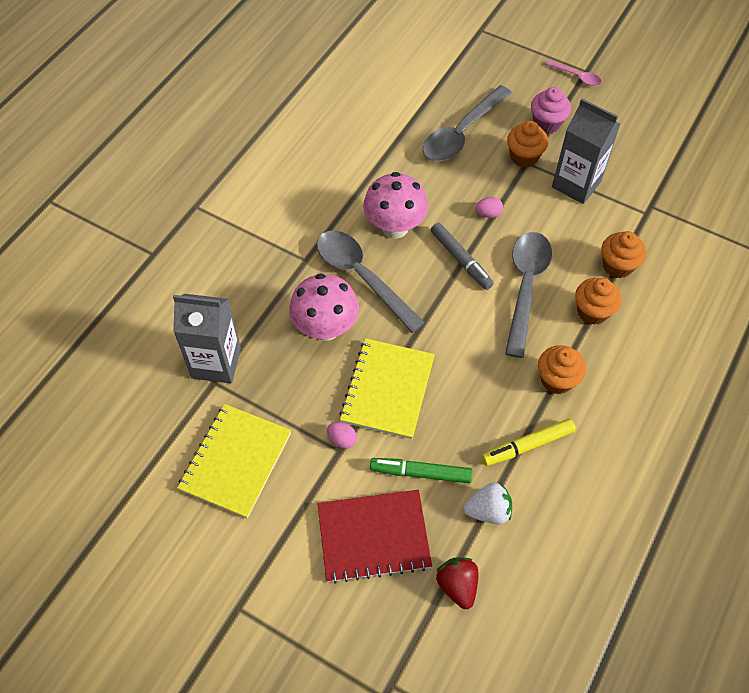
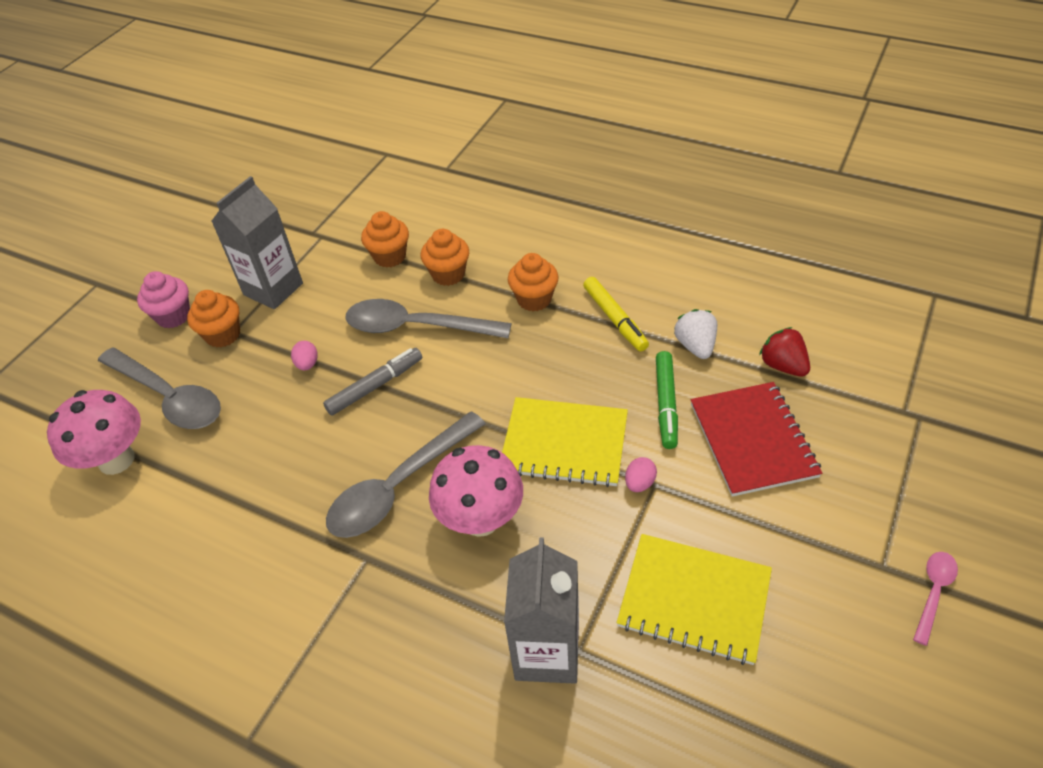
camera: 90 degrees left, 10 degrees down
pink mushroom [363,172,428,239] -> pink mushroom moved to [47,390,141,475]
red strawberry [436,558,479,609] -> red strawberry turned 75 degrees clockwise [759,327,810,377]
pink spoon [545,60,602,86] -> pink spoon moved to [913,552,958,646]

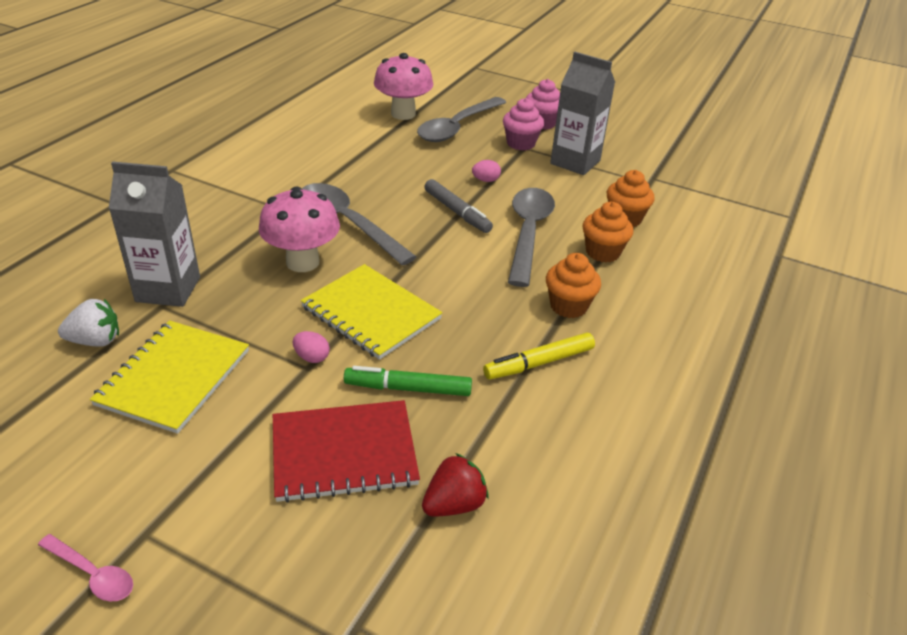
camera: 85 degrees right, 10 degrees down
orange cupcake [187,290,240,348] -> pink cupcake [503,98,544,151]
yellow notebook [502,397,628,487] -> yellow notebook turned 60 degrees counterclockwise [301,264,443,360]
white strawberry [674,309,717,359] -> white strawberry moved to [58,299,119,347]

